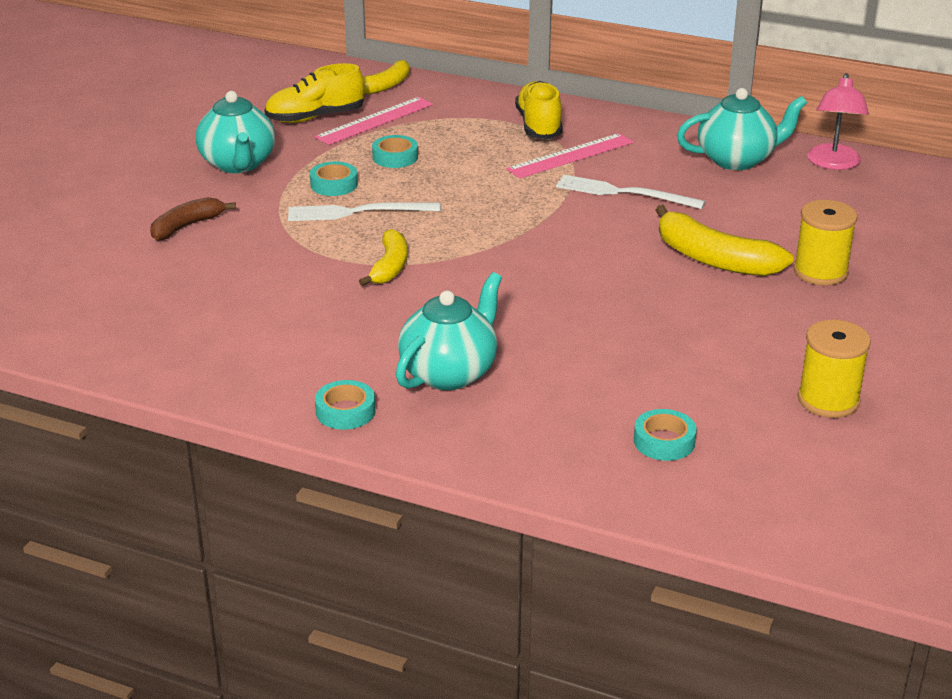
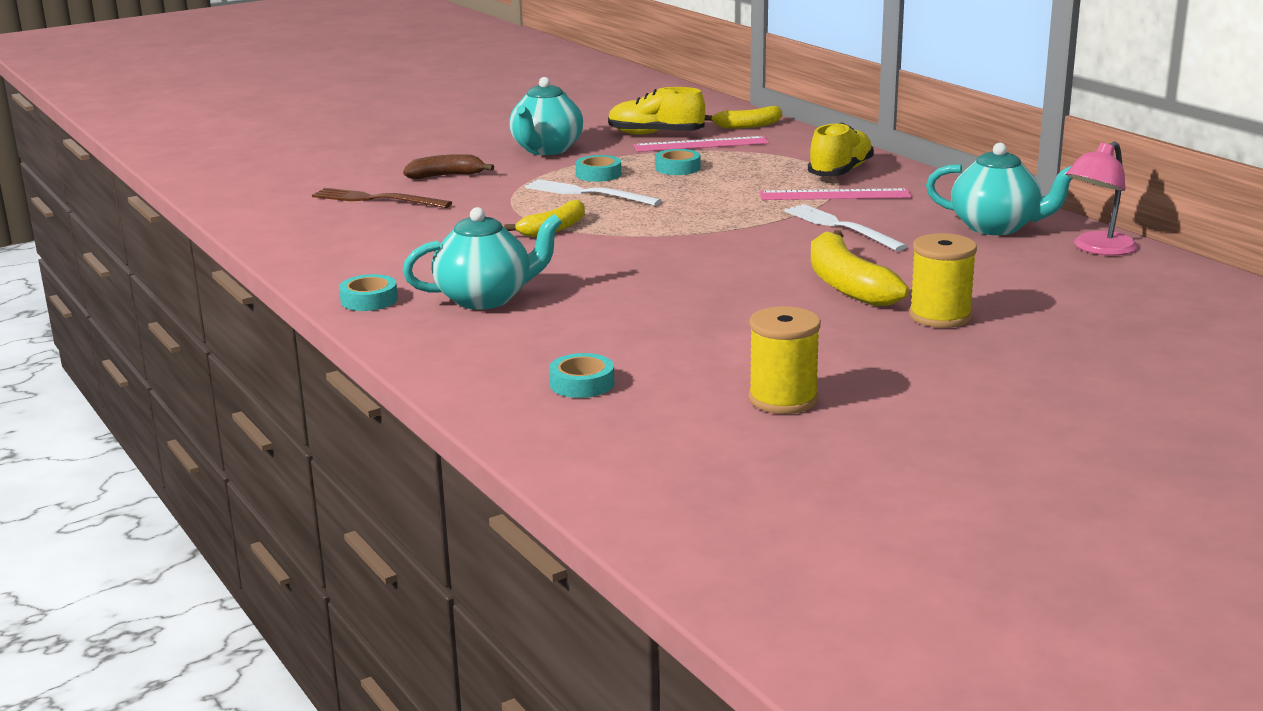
camera: 35 degrees right, 10 degrees down
none -> brown fork [312,188,452,208]

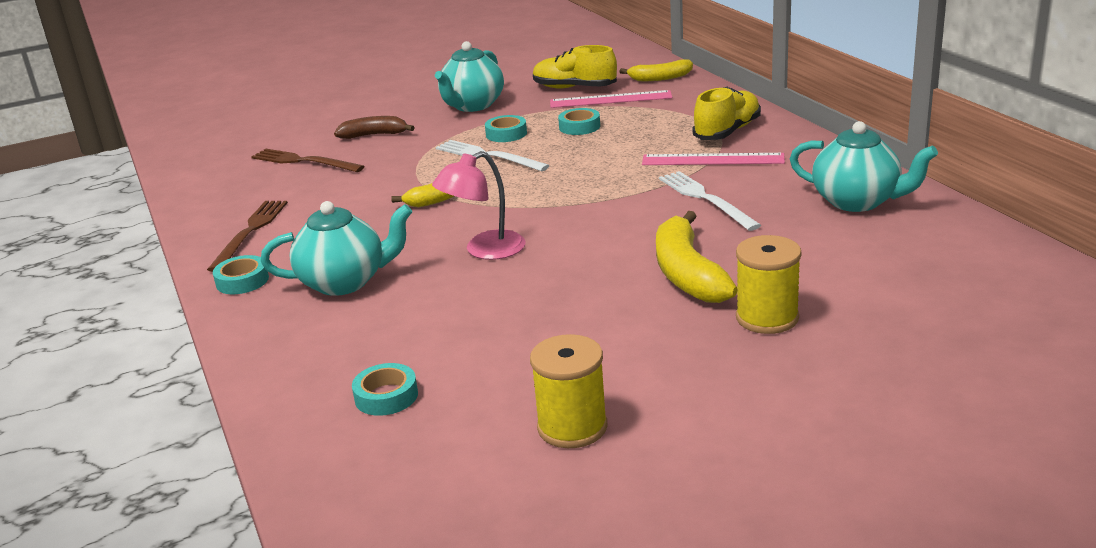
camera: 10 degrees right, 5 degrees up
pink lamp [1066,141,1138,256] -> pink lamp moved to [432,151,526,260]
none -> brown fork [207,201,288,272]

